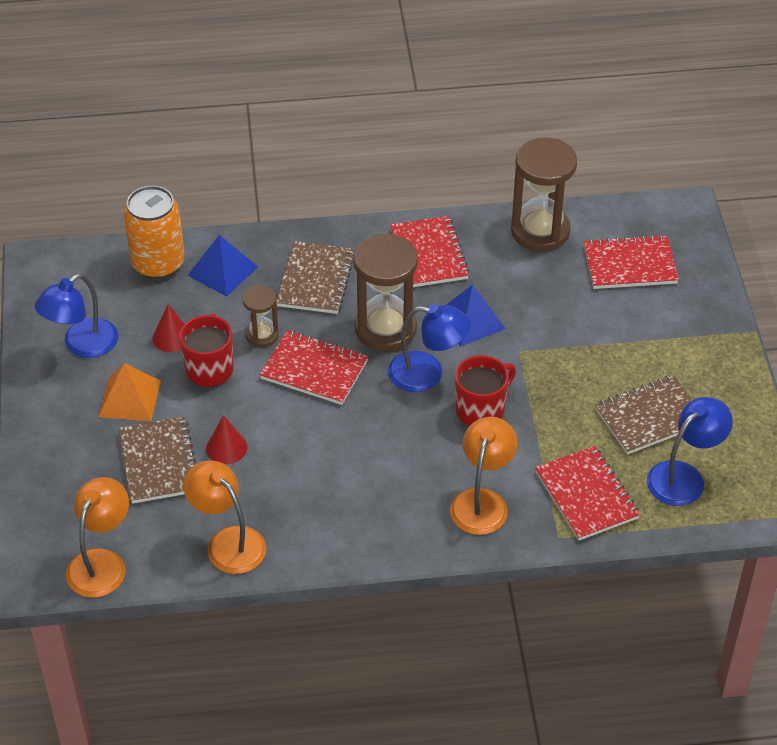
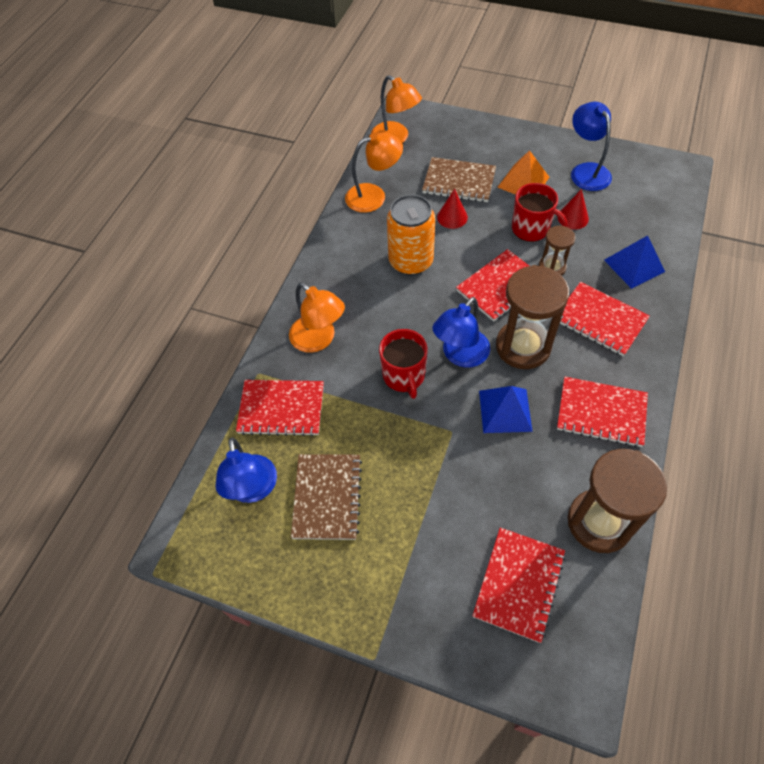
camera: 120 degrees right, 10 degrees up
orange can [124,186,185,279] -> orange can moved to [387,194,435,275]
brown notebook [276,241,354,314] -> red notebook [560,282,650,356]

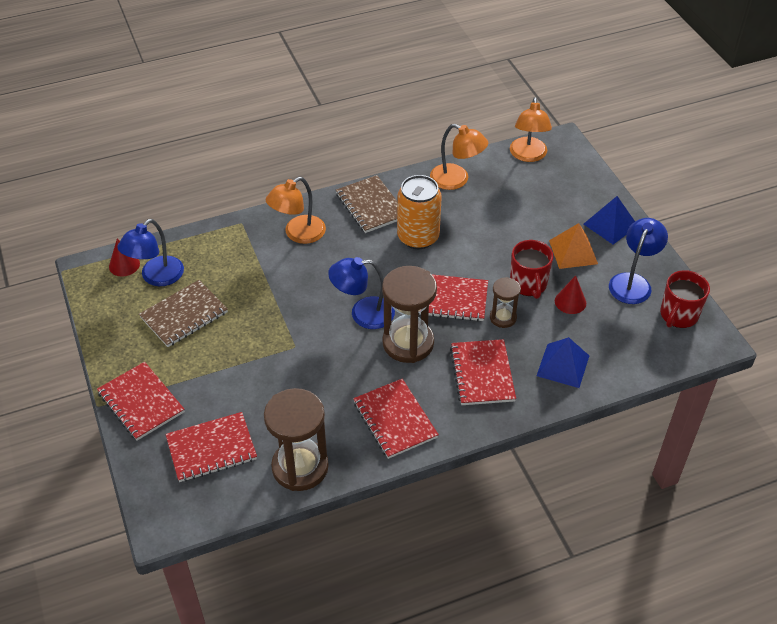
camera: 45 degrees right, 10 degrees down
red notebook [236,380,324,436] -> red notebook moved to [97,362,185,441]
orange lamp [289,282,345,353] -> orange lamp turned 45 degrees clockwise [266,177,326,244]
red mug [379,329,428,399] -> red mug moved to [660,270,710,328]
brown notebook [422,157,496,202] -> brown notebook moved to [336,175,397,233]
red cone [437,189,468,229] -> red cone moved to [109,238,140,276]
blue pyramid [479,386,533,433] -> blue pyramid moved to [584,196,635,245]

